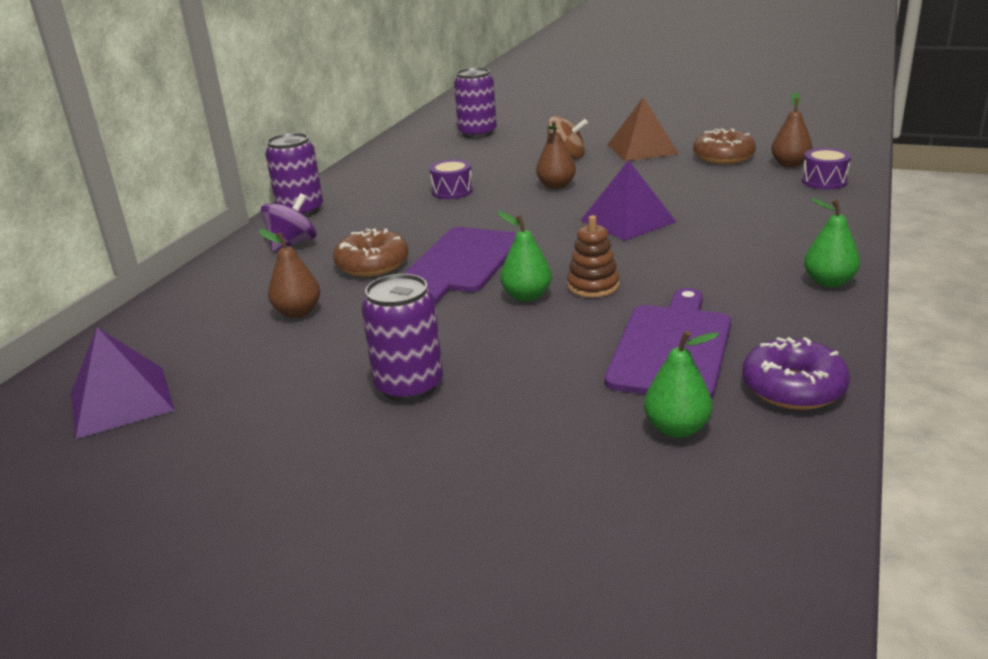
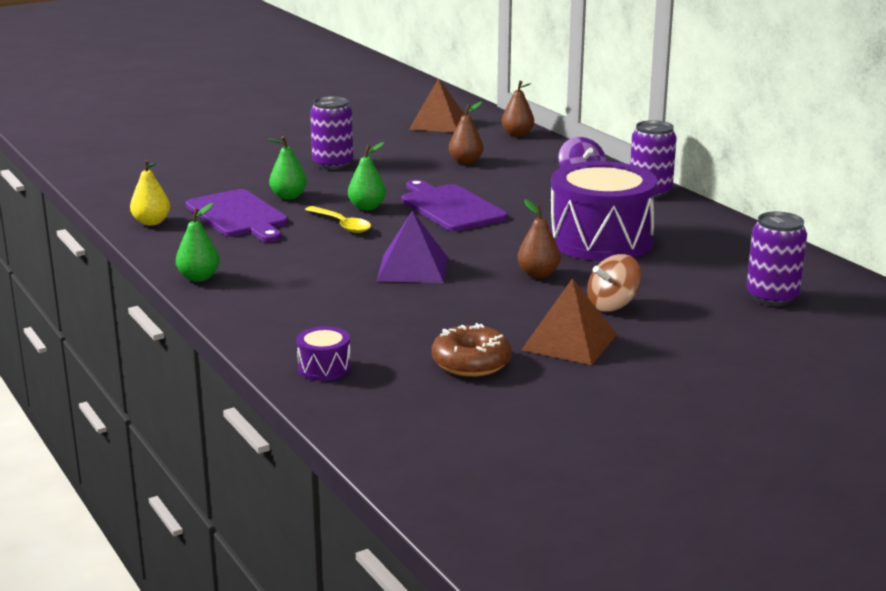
camera: 125 degrees right, 5 degrees down
purple pyramid [71,327,174,439] -> brown pyramid [409,78,465,132]
brown donut [333,229,409,277] -> none
purple drum [429,159,473,199] -> purple drum [550,161,657,261], size x2.40
brown stacking toy [567,215,619,298] -> yellow spoon [305,206,371,233]
green pear [644,331,719,438] -> green pear moved to [268,136,307,200]
purple donut [742,337,850,410] -> yellow pear [130,159,170,226]
brown pear [771,92,813,167] -> brown pear moved to [501,81,534,137]

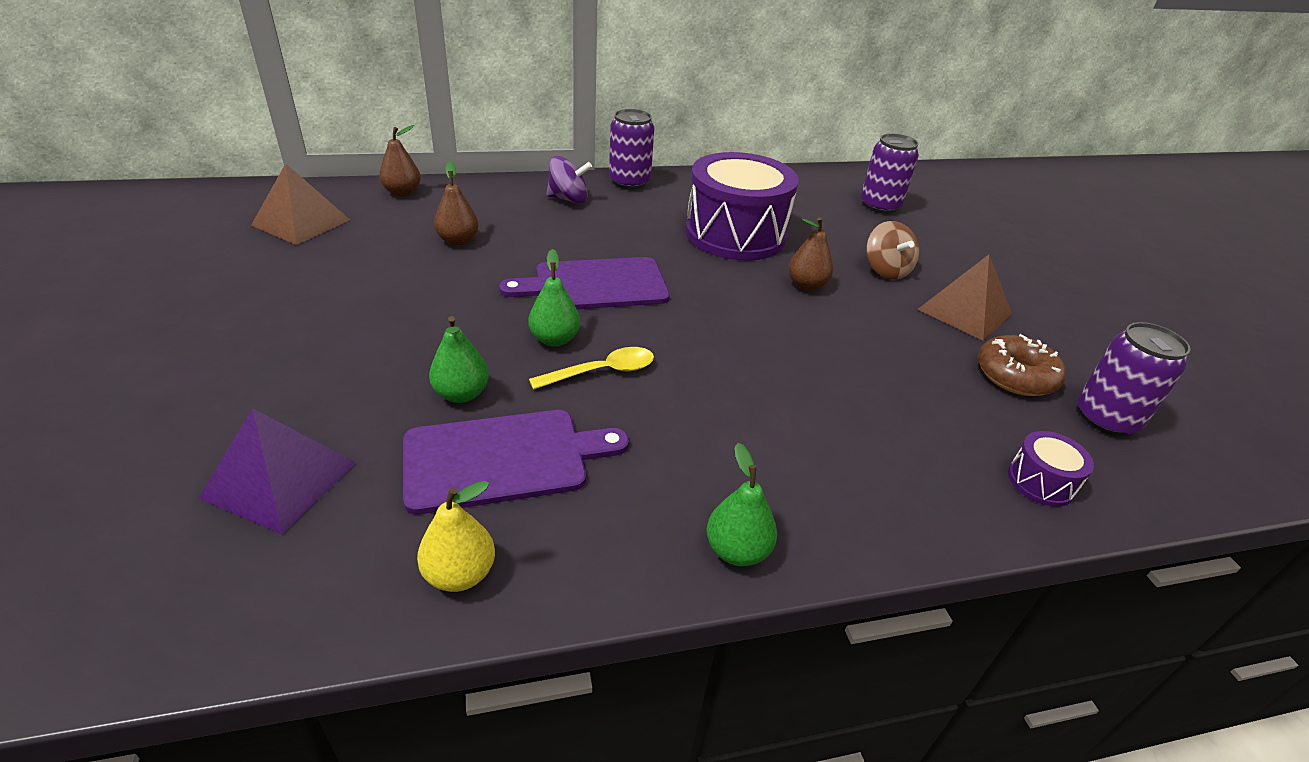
camera: 75 degrees left, 15 degrees up
purple can [310,96,353,170] -> purple can moved to [1077,322,1191,436]
purple pyramid [377,211,448,283] -> purple pyramid moved to [198,408,357,534]

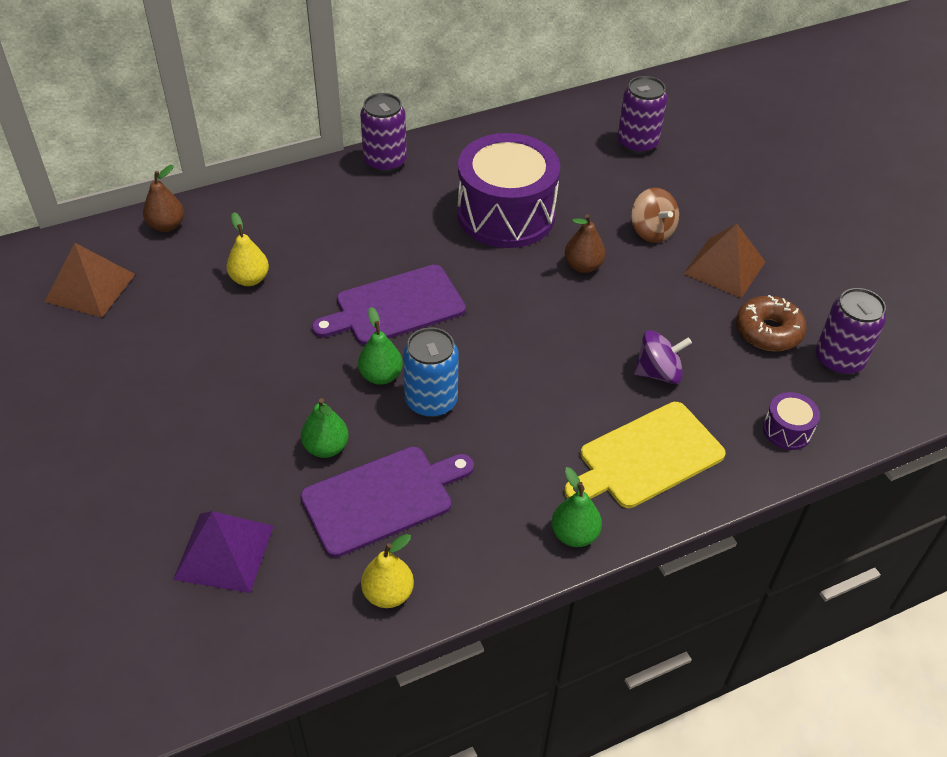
camera: 10 degrees left, 10 degrees up
brown pear [434,162,479,246] -> yellow pear [226,212,269,286]
yellow spoon [529,347,654,390] -> blue can [403,327,459,417]
purple spinning top [546,156,592,204] -> purple spinning top moved to [634,330,692,384]
none -> yellow cutting board [564,402,726,508]

